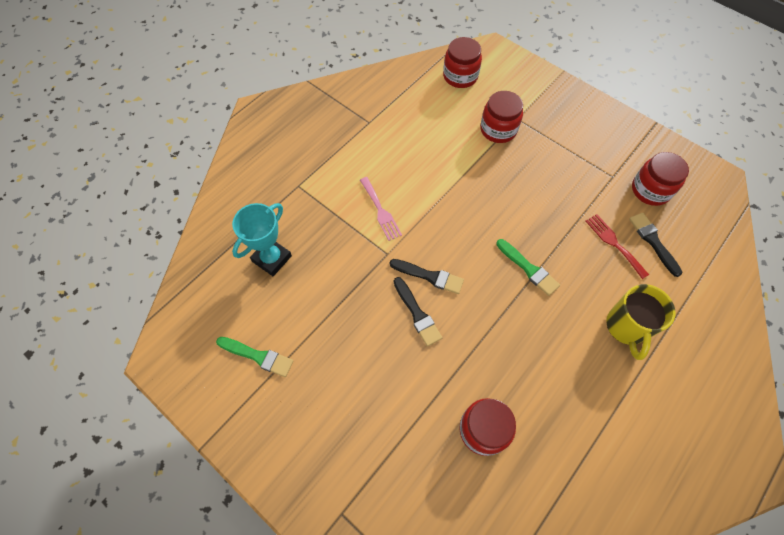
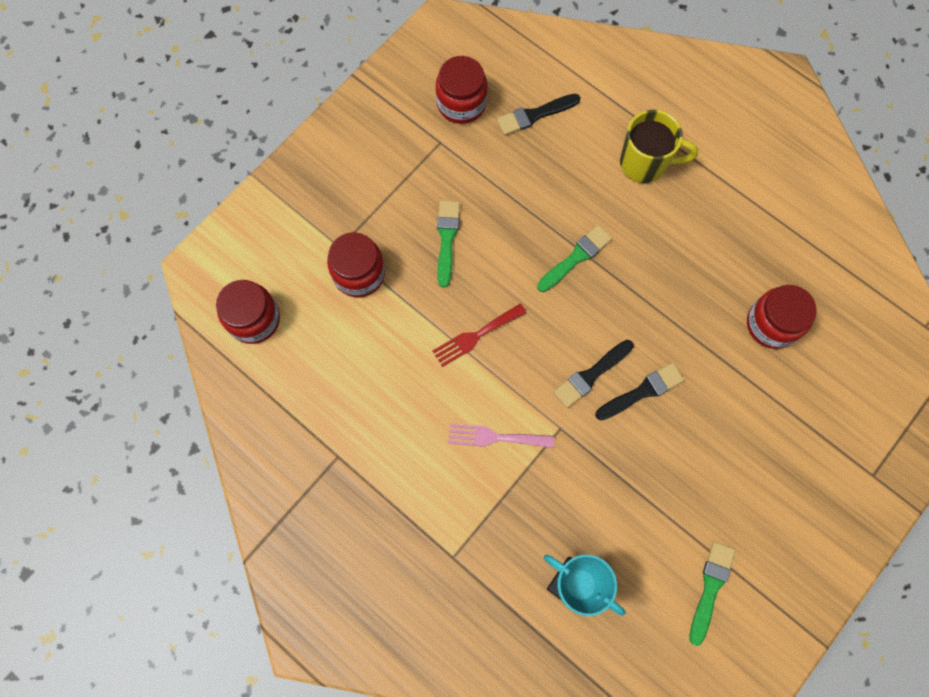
camera: 90 degrees left, 10 degrees up
pink fork [360,177,402,241] -> pink fork turned 150 degrees counterclockwise [448,424,554,448]
black brush [390,259,464,294] -> black brush turned 150 degrees counterclockwise [553,340,634,408]
red fork [586,214,649,279] -> red fork moved to [432,303,527,367]
none -> green brush [437,200,460,287]

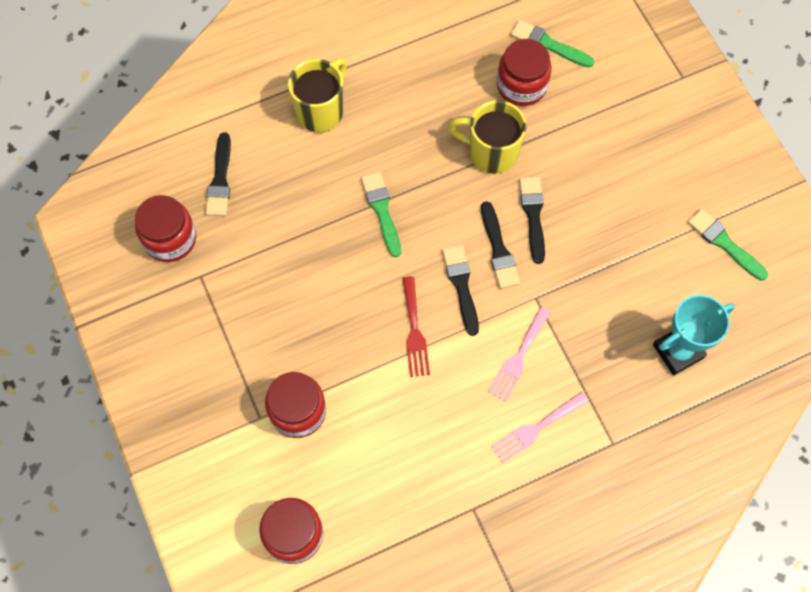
camera: 65 degrees left, 5 degrees down
green brush [437,200,460,287] -> green brush moved to [511,20,594,68]
none -> black brush [442,245,479,336]
none -> yellow mug [448,100,527,174]
none -> pink fork [491,392,589,463]

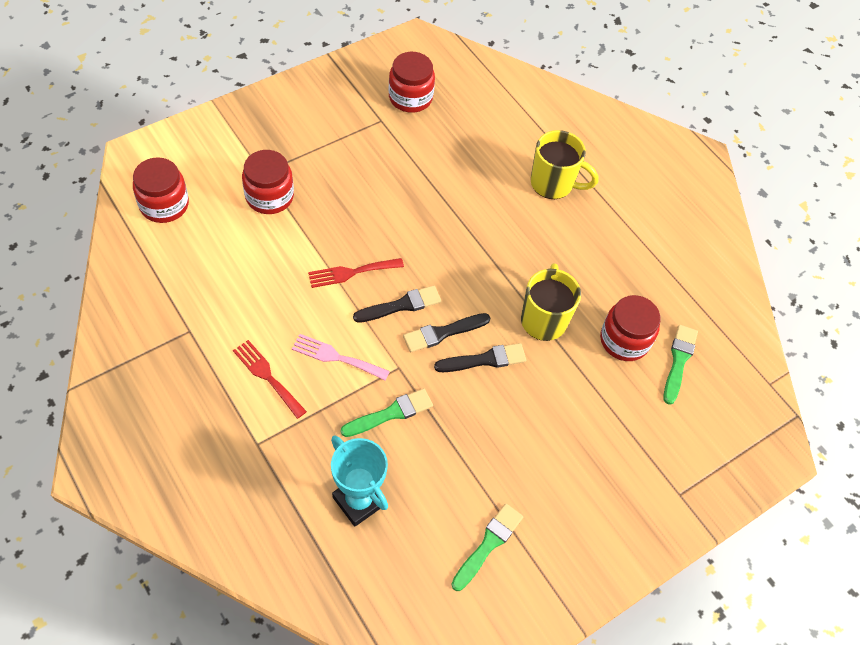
camera: 75 degrees right, 10 degrees down
black brush [206,132,231,216] -> none
green brush [361,172,401,257] -> green brush moved to [341,388,433,437]
pink fork [491,392,589,463] -> red fork [233,340,307,419]

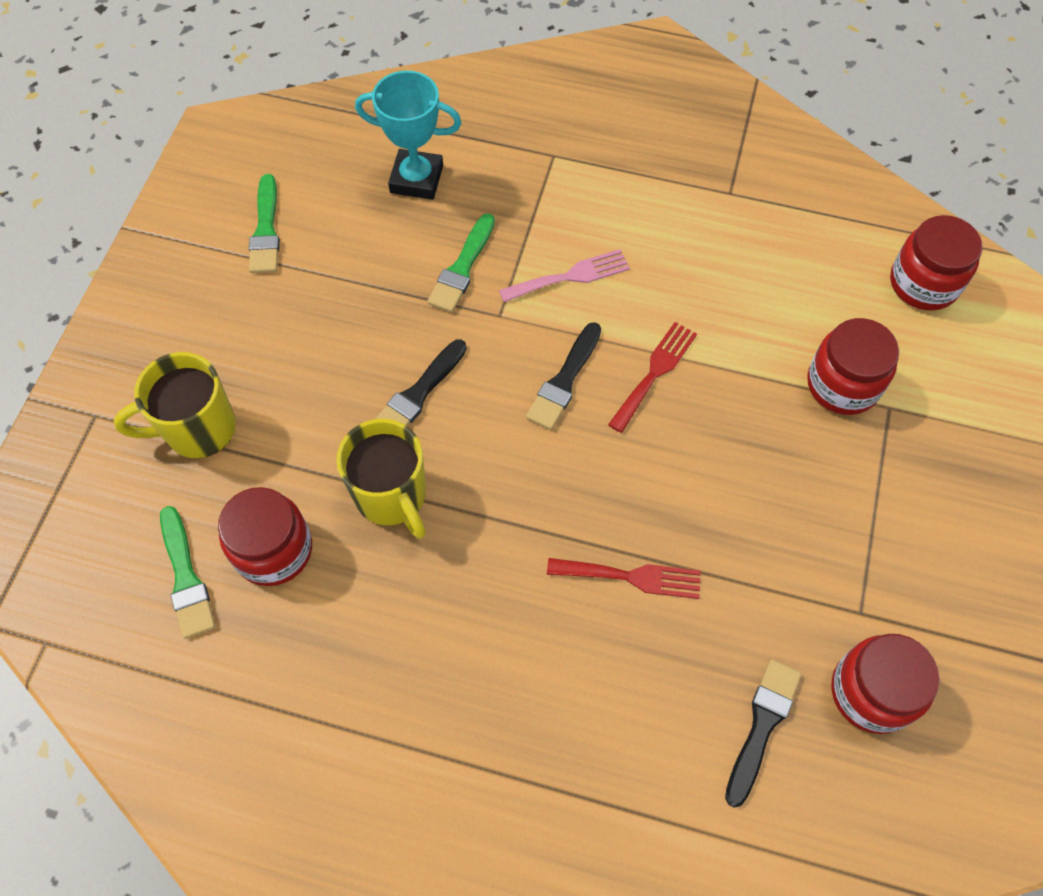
camera: 145 degrees right, 5 degrees up
red fork [233,340,307,419] -> red fork moved to [547,558,701,599]
black brush [403,313,490,352] -> black brush moved to [725,659,801,808]
yellow mug [531,130,599,199] -> yellow mug moved to [114,352,236,458]

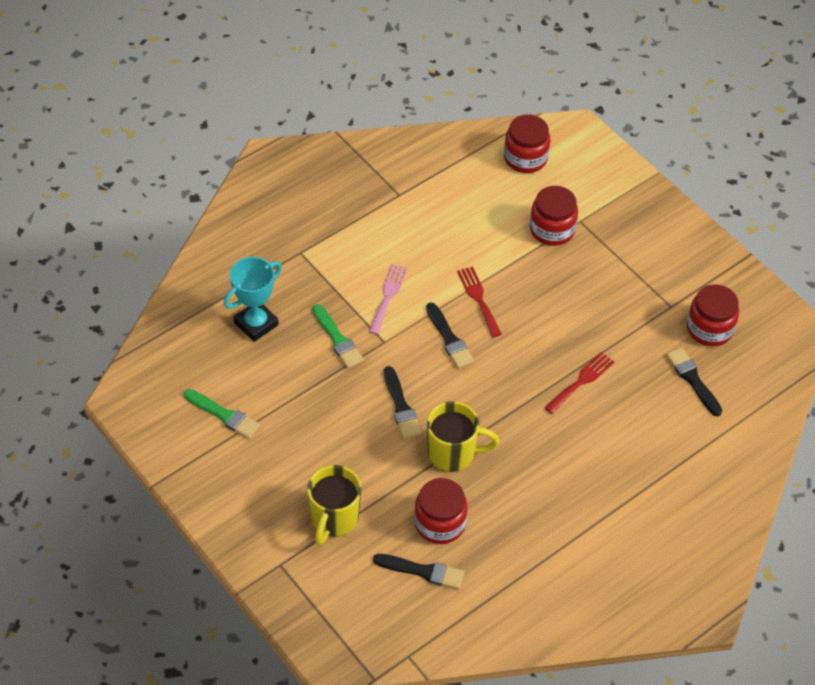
camera: 55 degrees left, 10 degrees down
green brush [160,506,216,639] -> black brush [373,554,465,589]

